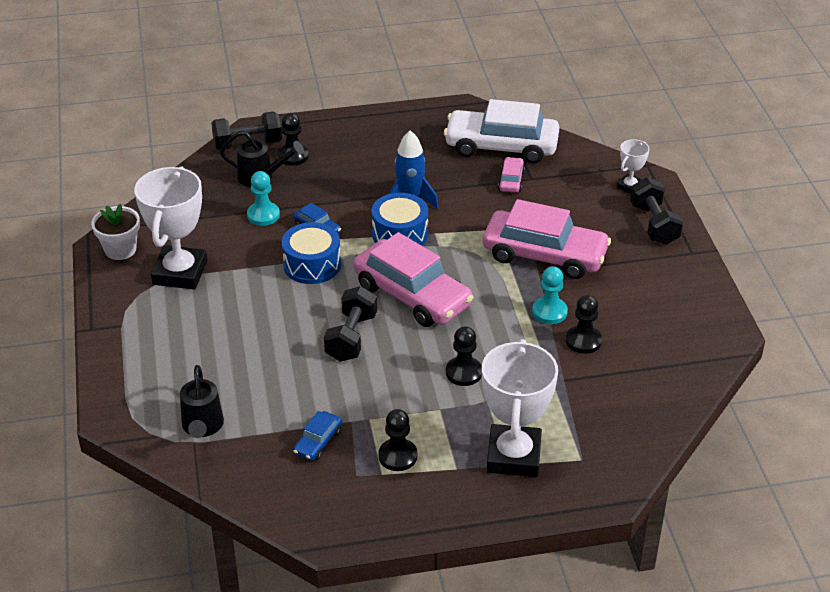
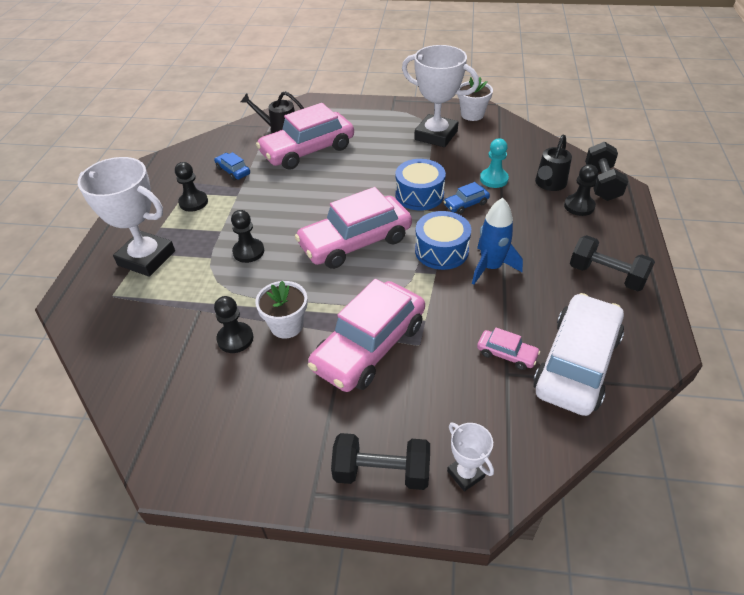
camera: 110 degrees right, 5 degrees up
black dumbbell [324,286,377,362] -> black dumbbell moved to [570,235,655,291]
turquoise pawn [532,266,568,324] -> white flower pot [255,281,308,338]
none -> pink car [256,103,354,170]

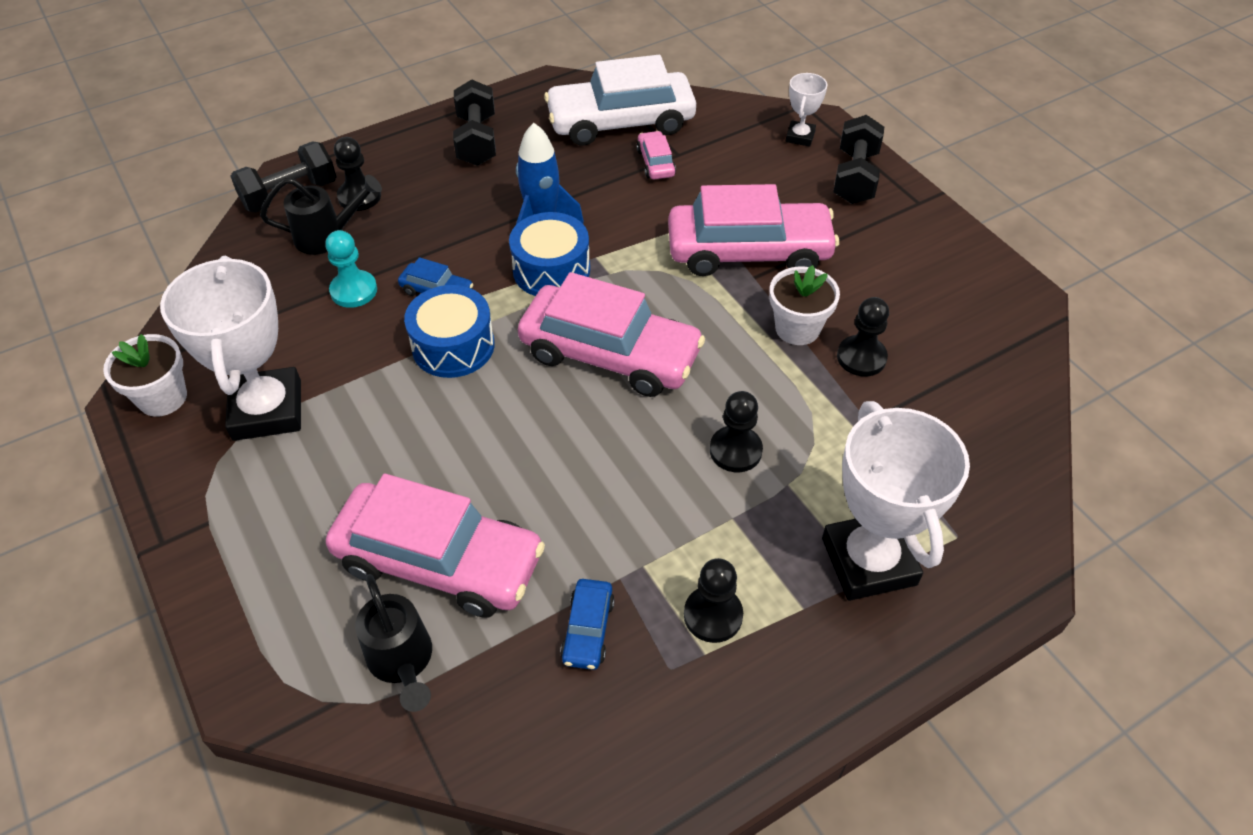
camera: 130 degrees left, 5 degrees up
black dumbbell [331,433,430,490] -> black dumbbell turned 45 degrees clockwise [833,115,884,204]

